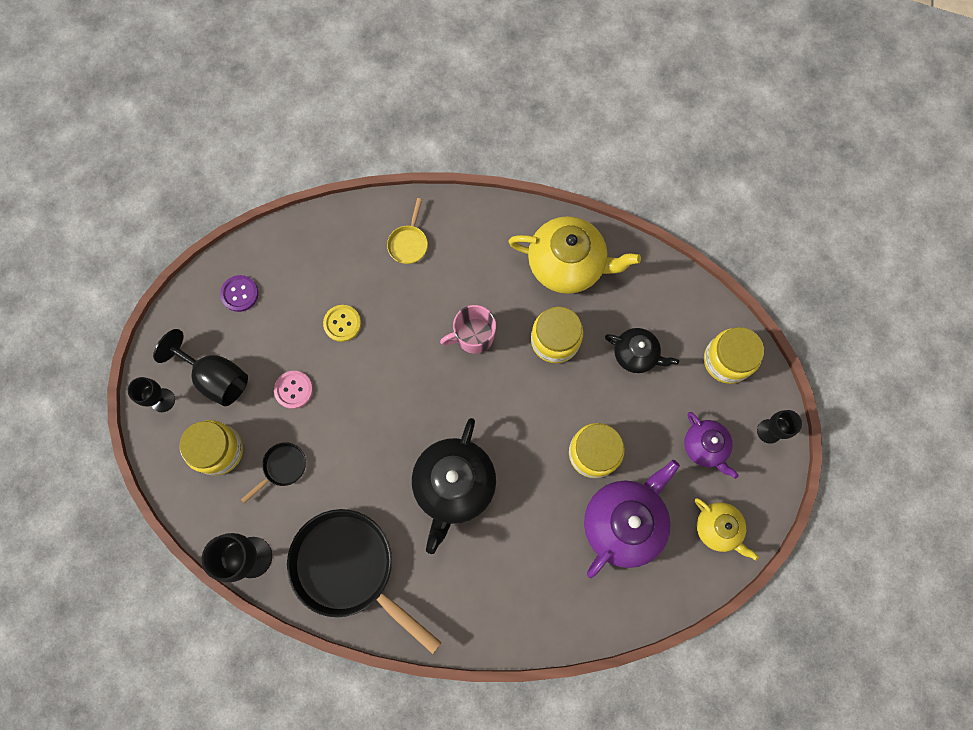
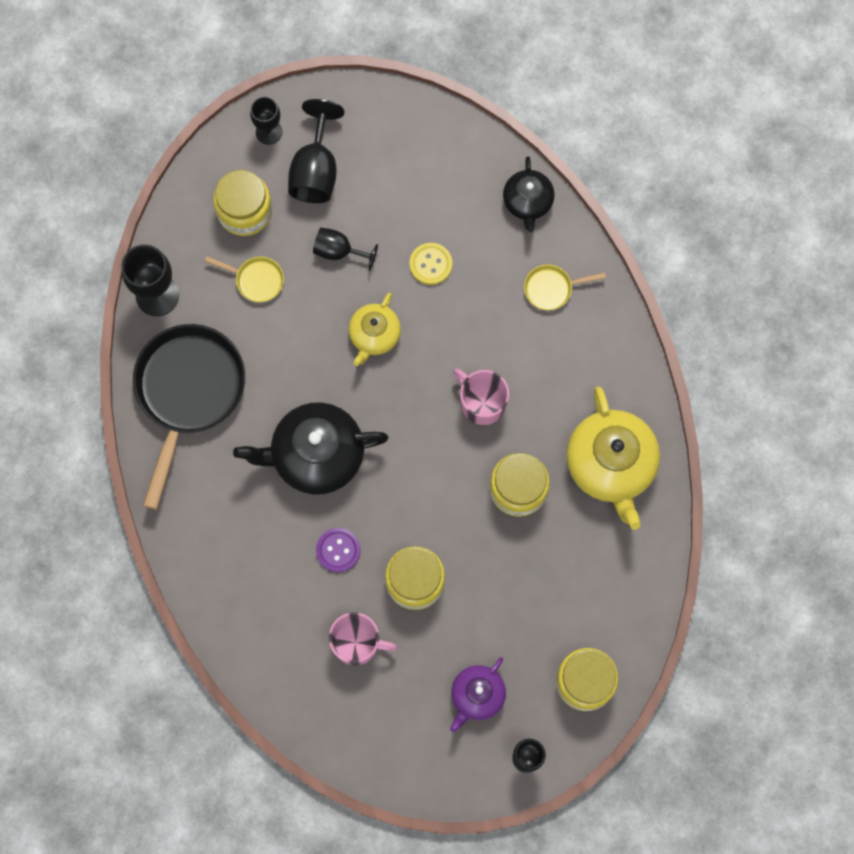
camera: 65 degrees right, 0 degrees up
purple button [220,275,259,312] -> purple button moved to [316,528,361,572]
black pan [241,442,306,504] -> yellow pan [204,256,284,302]
pink button [274,371,313,409] -> black goblet [313,228,378,271]
purple teapot [584,460,680,578] -> pink mug [329,612,398,666]
black teapot [605,328,679,373] -> black teapot moved to [503,156,555,232]
yellow teapot [695,498,759,561] -> yellow teapot moved to [348,293,401,366]

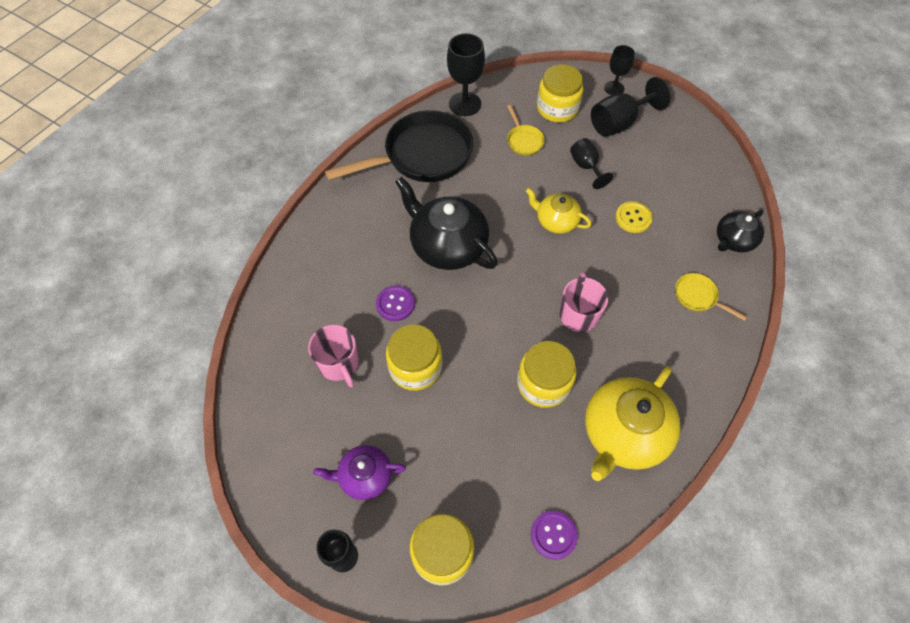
camera: 50 degrees right, 15 degrees down
yellow teapot [348,293,401,366] -> yellow teapot turned 45 degrees clockwise [526,188,592,234]
none -> purple button [531,511,578,560]

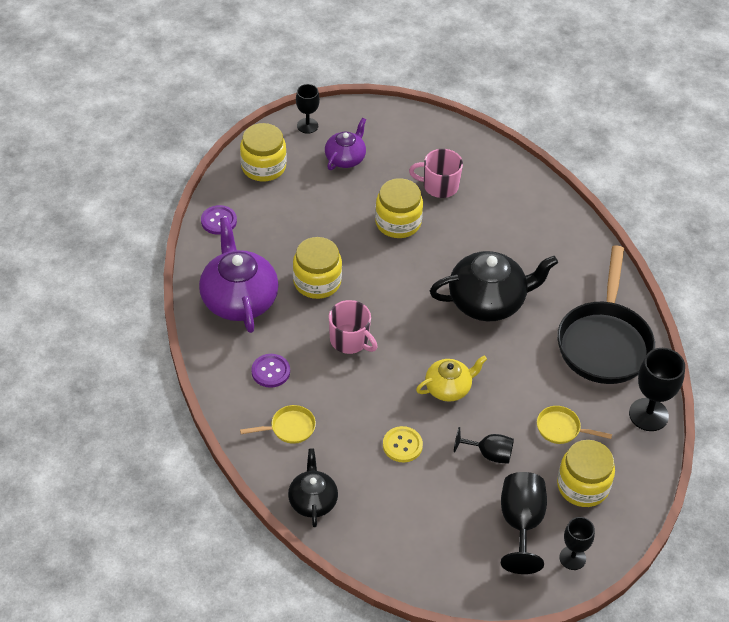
camera: 125 degrees right, 10 degrees down
purple button [376,285,415,321] -> purple button moved to [251,354,290,388]
yellow teapot [585,366,681,481] -> purple teapot [199,217,279,333]

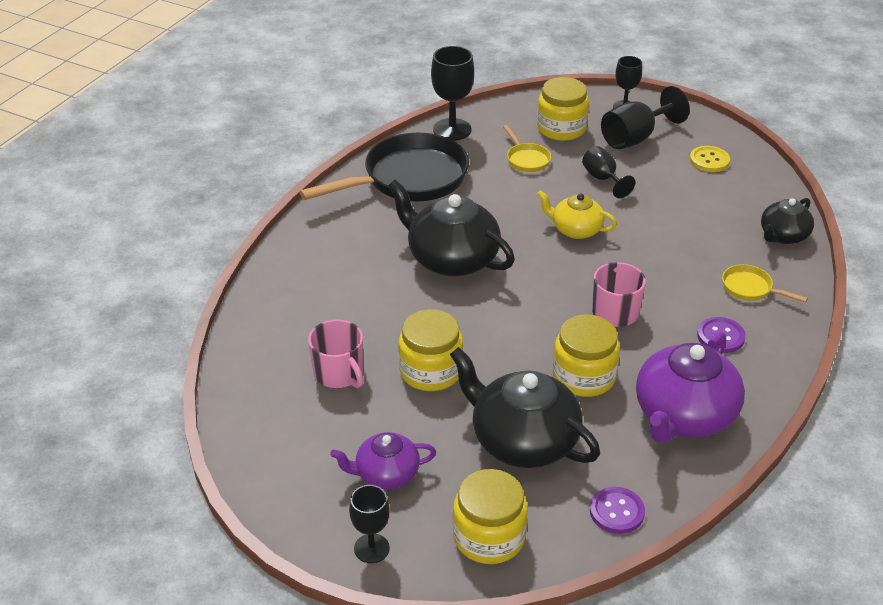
camera: 130 degrees left, 10 degrees down
yellow button [383,426,423,463] -> yellow button moved to [690,146,730,172]
none -> black teapot [450,347,600,468]

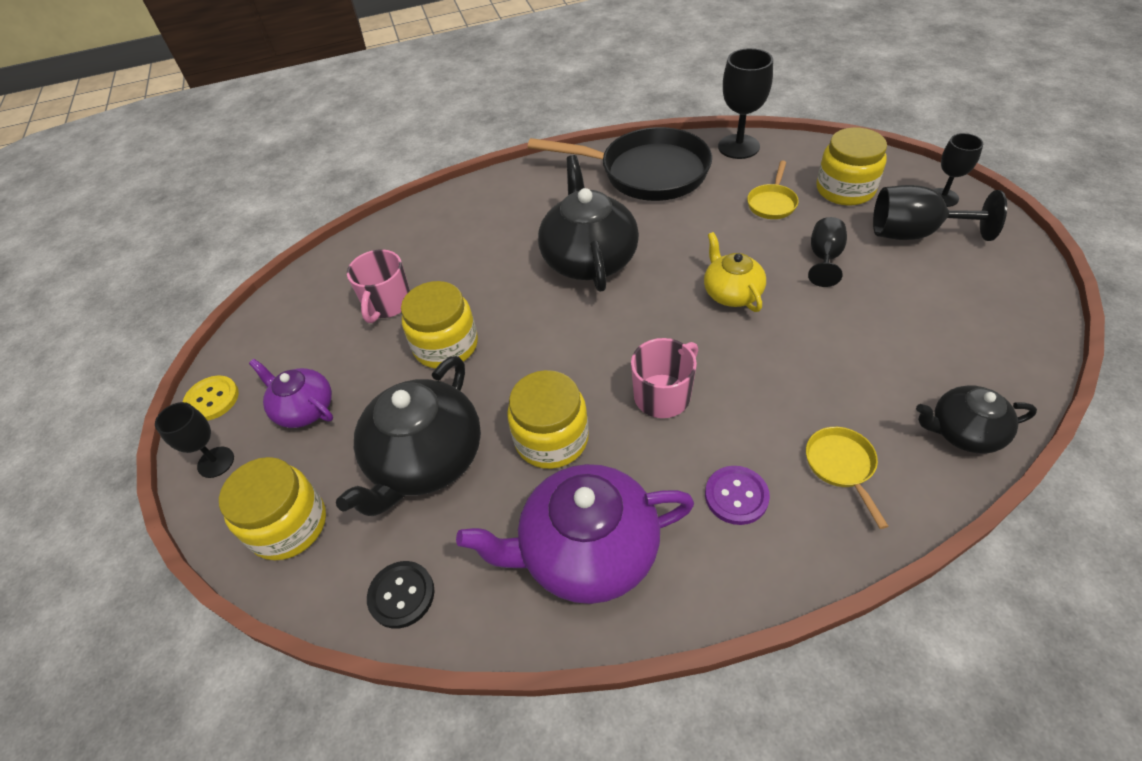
camera: 50 degrees right, 10 degrees up
black teapot [450,347,600,468] -> black teapot turned 150 degrees counterclockwise [336,356,481,516]
purple button [590,487,645,534] -> black button [367,561,434,629]
yellow button [690,146,730,172] -> yellow button moved to [183,376,239,421]

